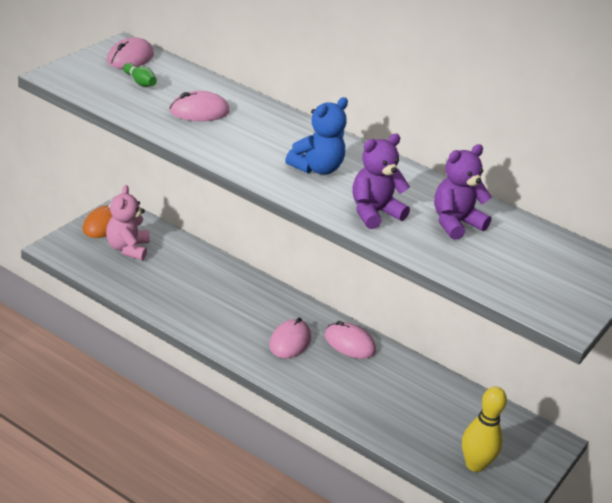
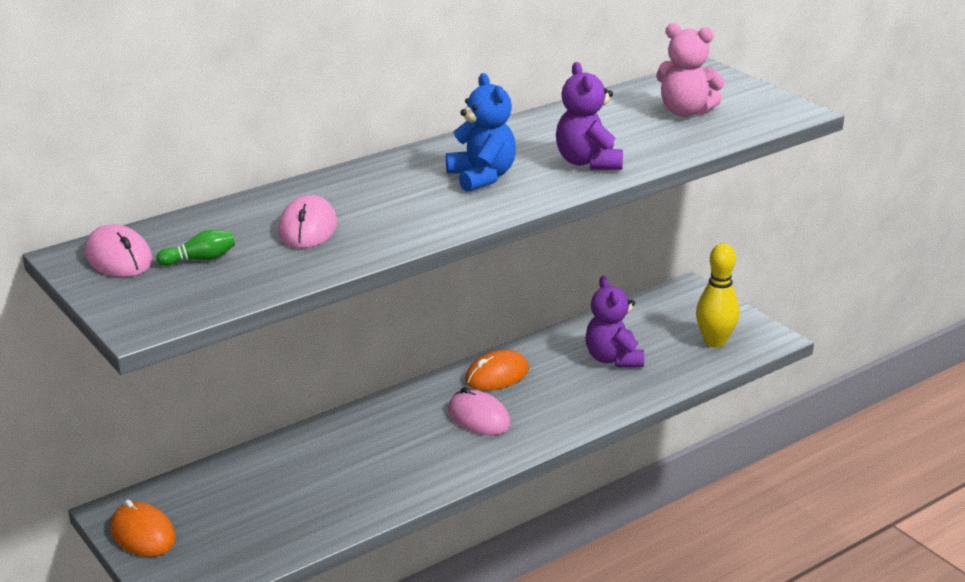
camera: 65 degrees left, 5 degrees down
pink teddy bear [106,185,150,260] -> pink teddy bear moved to [656,23,725,117]
pink mouse [325,321,376,359] -> orange mouse [465,350,529,391]
purple teddy bear [434,144,492,240] -> purple teddy bear moved to [585,276,644,367]

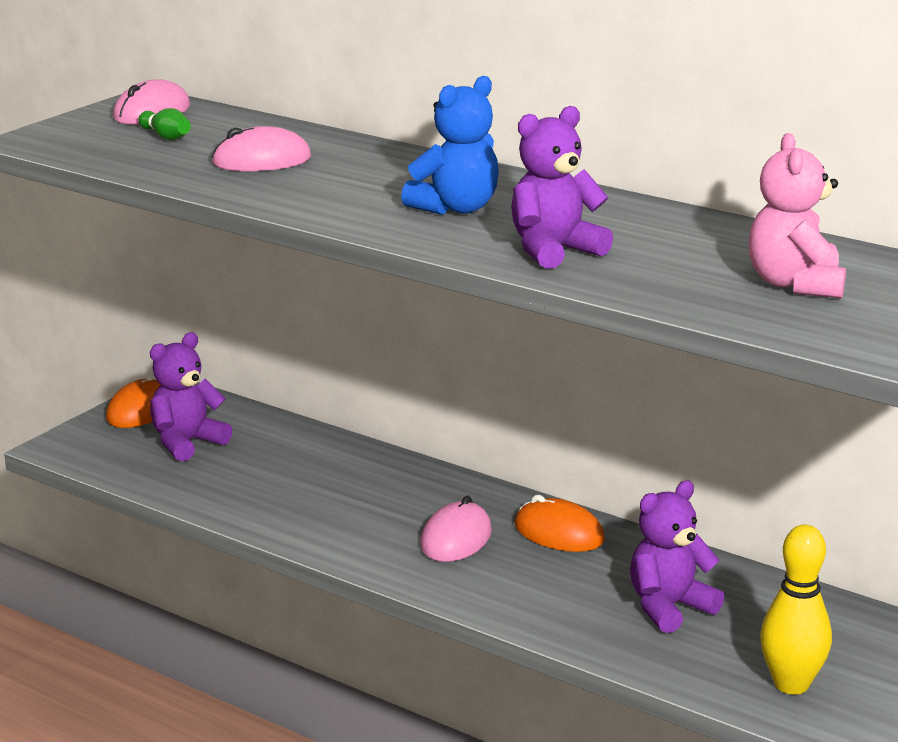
camera: 70 degrees right, 5 degrees down
none -> purple teddy bear [150,332,232,461]

